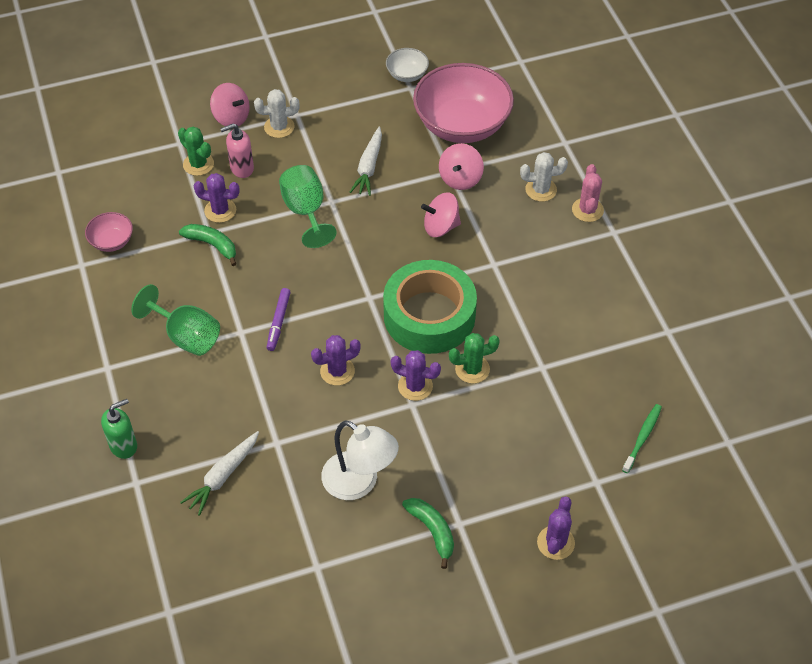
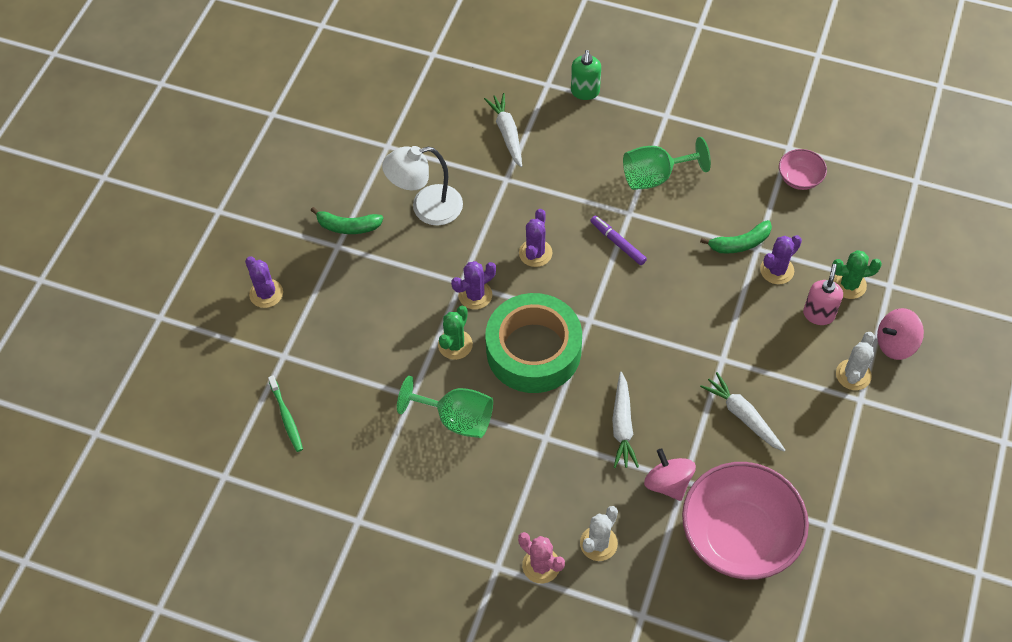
camera: 130 degrees right, 5 degrees up
green goblet [279,165,337,248] -> green goblet moved to [397,376,493,438]
white bowl [386,48,429,82] -> none
pink spinning top [421,192,461,237] -> white carrot [612,372,639,468]

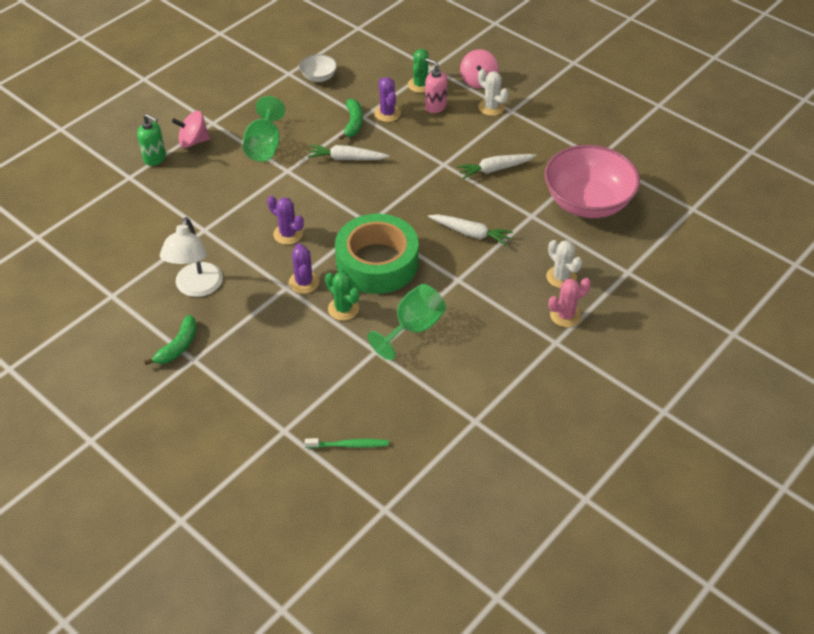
camera: 70 degrees left, 10 degrees down
purple cactus [245,256,283,308] -> none
white carrot [484,93,522,167] -> white carrot moved to [308,145,390,160]
purple marker [590,216,647,265] -> none
pink spinning top [644,448,696,501] -> pink spinning top moved to [172,111,210,148]
pink bowl [779,149,827,190] -> white bowl [299,54,337,82]

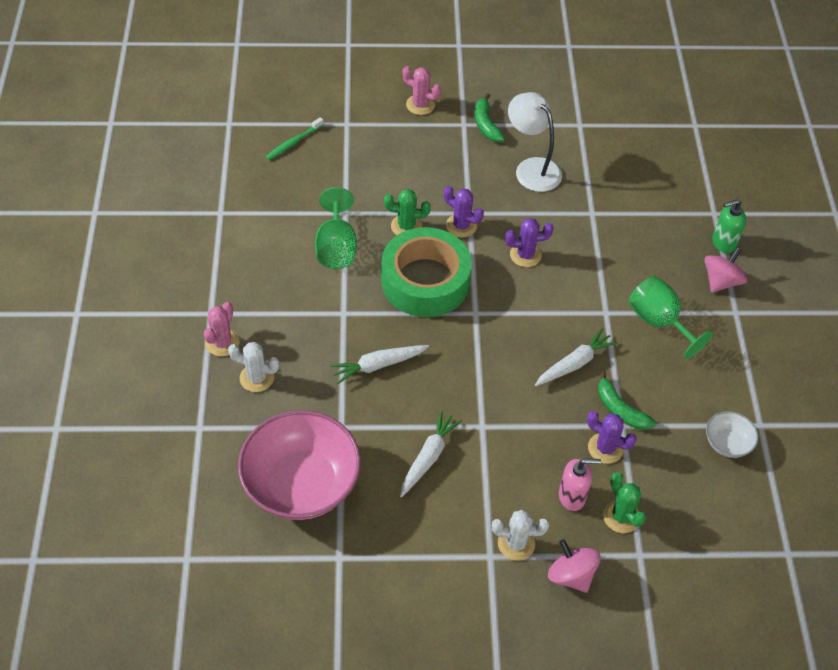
camera: 135 degrees right, 5 degrees up
none -> pink cactus [402,66,441,115]

